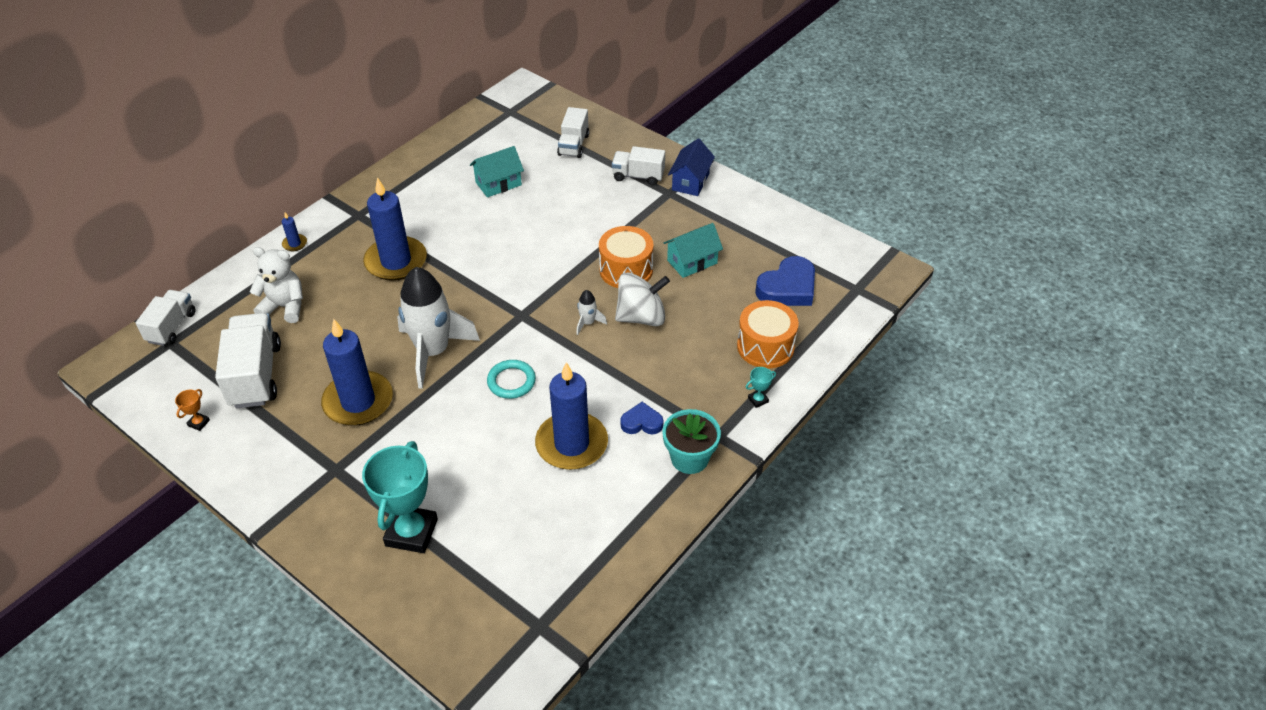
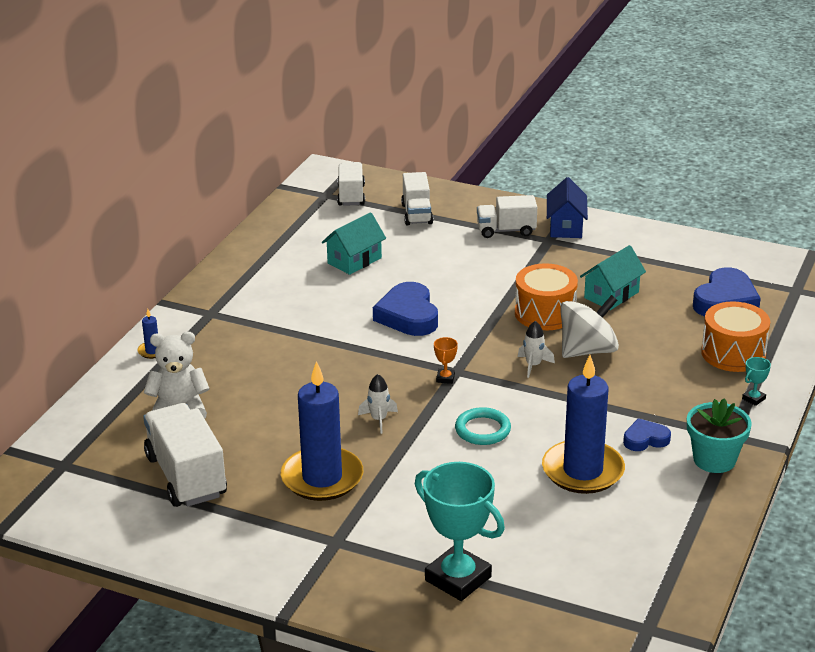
camera: 15 degrees left, 15 degrees down
white truck [136,290,195,346] -> white truck moved to [337,162,365,206]
orange trophy [175,389,210,431] -> orange trophy moved to [434,337,458,384]
turquoise trophy [362,441,438,553] -> turquoise trophy turned 45 degrees counterclockwise [415,462,505,601]
blue candle [363,177,427,281] -> none
white rocket [397,267,480,389] -> white rocket [358,374,398,434], size x0.41
none -> blue heart [373,282,438,336]

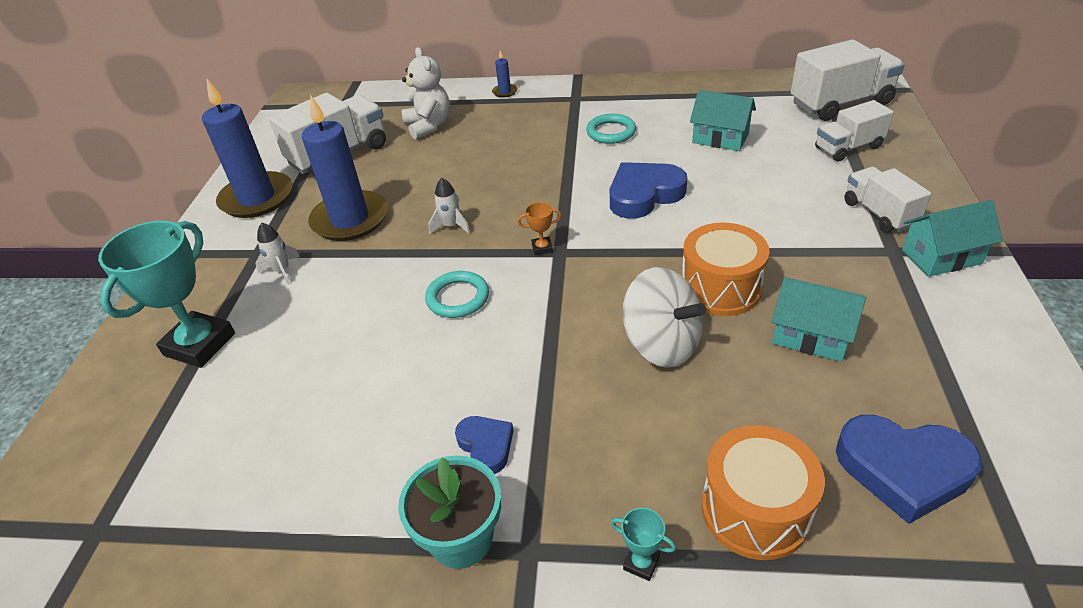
camera: 75 degrees right, 10 degrees up
white truck [337,162,365,206] -> white truck [791,39,905,121], size x1.61
white rocket [518,321,555,378] -> white rocket moved to [255,223,300,285]
blue candle [542,355,625,494] -> blue candle moved to [202,79,292,218]
blue house [547,177,588,238] -> turquoise house [902,200,1003,277]
none -> turquoise ring [586,114,636,144]

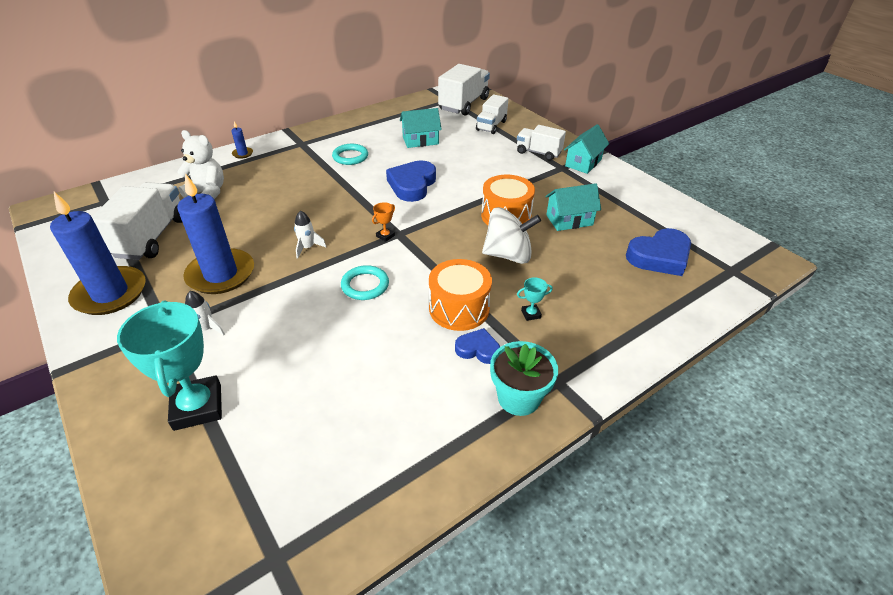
camera: 45 degrees left, 0 degrees up
turquoise trophy [611,508,676,581] -> turquoise trophy moved to [517,277,553,321]
orange drum [702,425,825,560] -> orange drum moved to [429,259,492,331]

